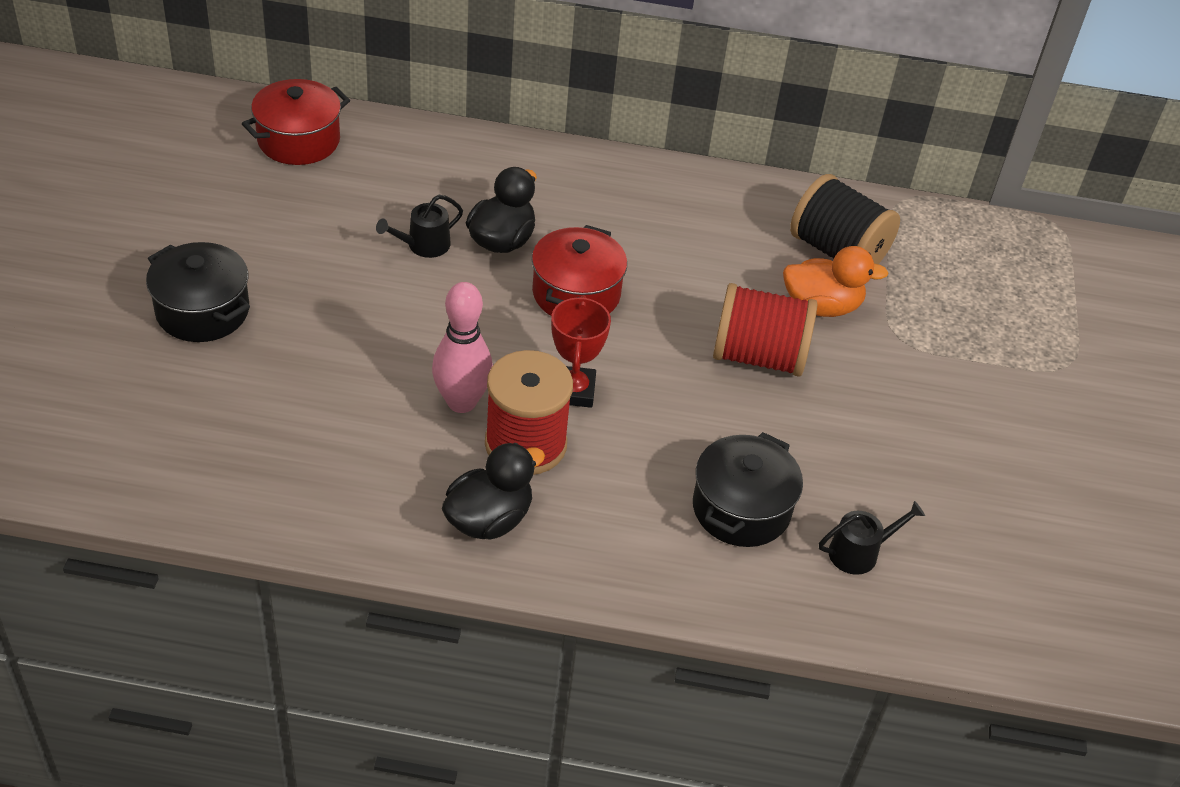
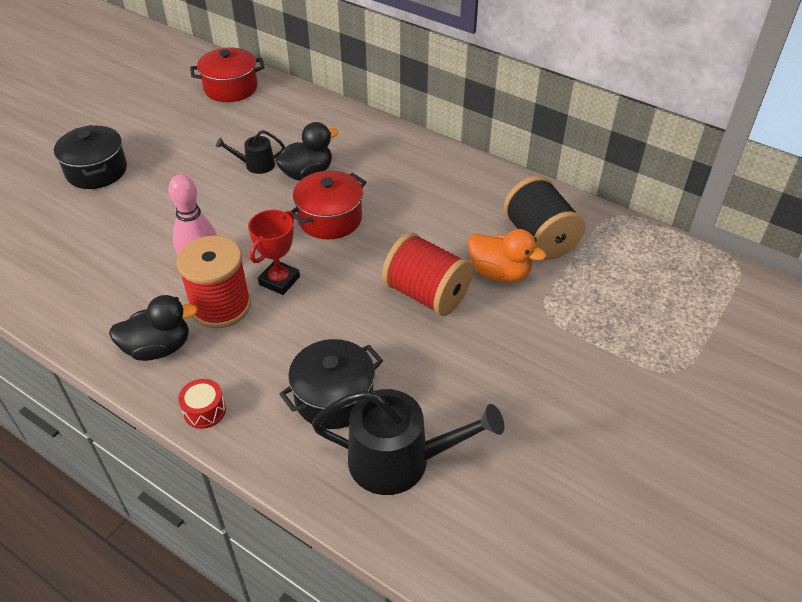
camera: 30 degrees right, 0 degrees up
black watering can [819,501,925,575] -> black watering can [312,389,504,495], size x1.97
none -> red drum [178,379,226,429]

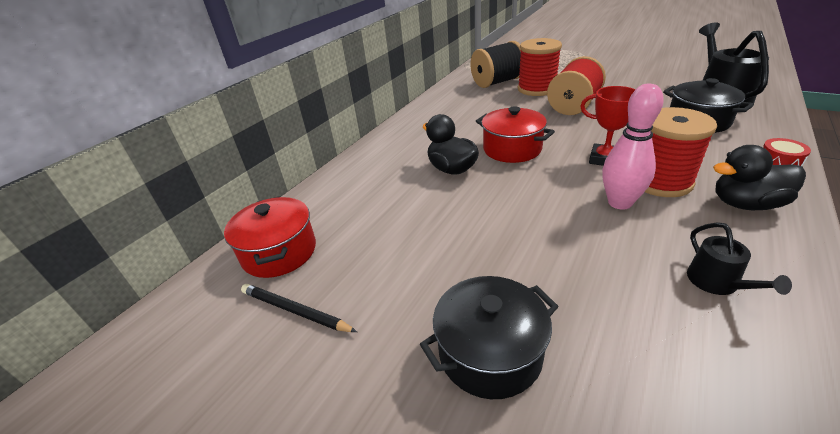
camera: 90 degrees left, 10 degrees down
black duck [109,295,198,361] -> black duck turned 75 degrees counterclockwise [713,145,806,210]
black watering can [216,130,285,174] -> black watering can moved to [687,222,792,295]
orange duck [468,229,546,282] -> red spool [518,38,562,96]
none -> black pencil [241,284,357,332]

